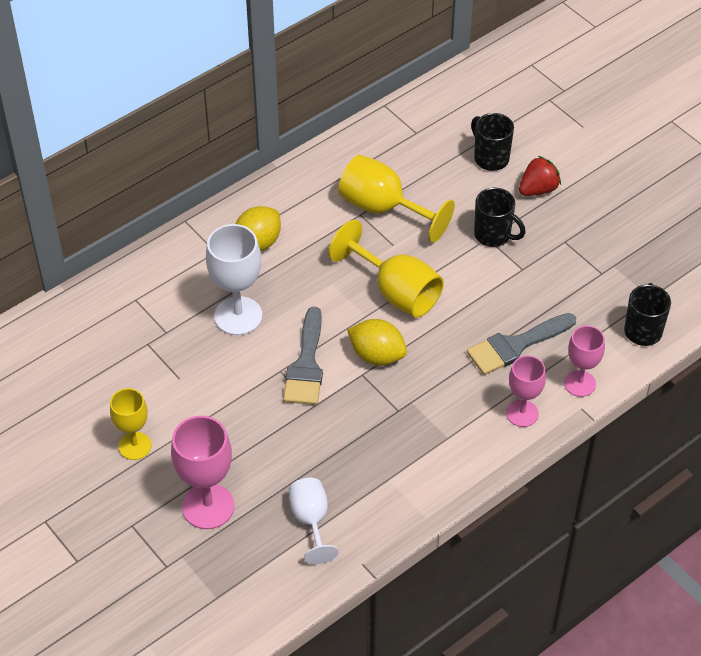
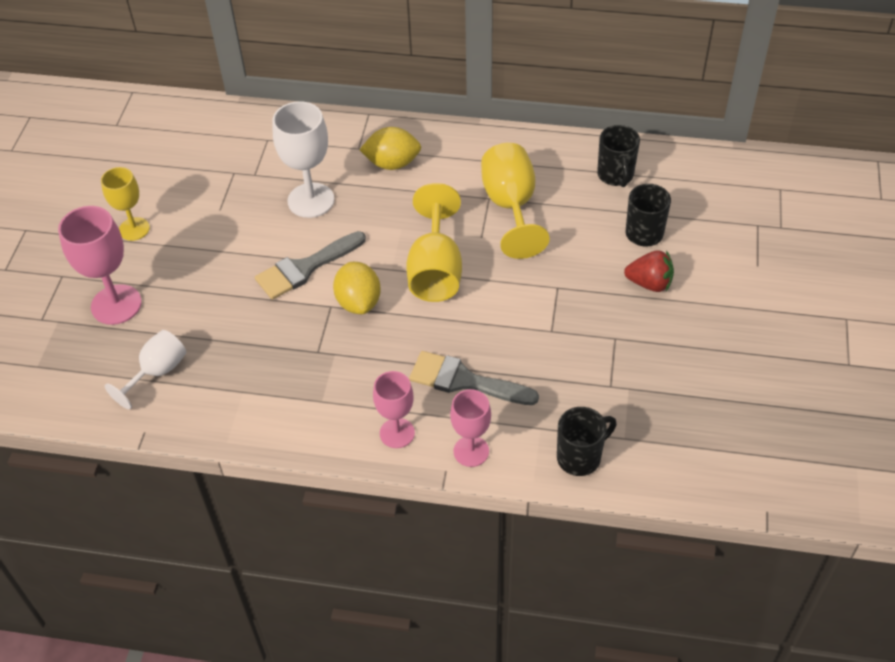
camera: 50 degrees right, 0 degrees up
black mug [474,188,526,247] -> black mug moved to [597,125,640,187]

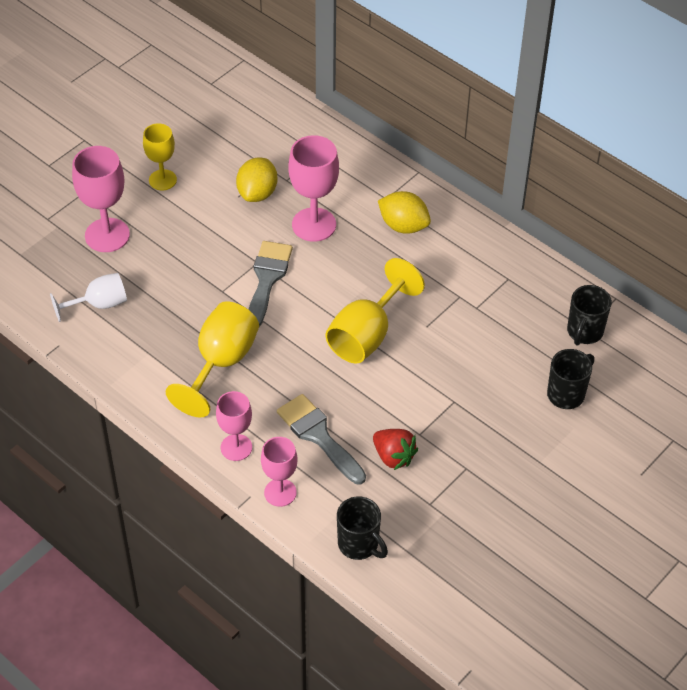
camera: 30 degrees right, 0 degrees up
grey brush [255,231,366,300] -> grey brush turned 105 degrees clockwise [248,241,293,327]
white goblet [273,101,334,218] -> pink goblet [288,135,339,242]
yellow lemon [333,262,381,314] -> yellow lemon moved to [236,157,277,202]
yellow goblet [481,143,550,259] -> yellow goblet moved to [166,301,259,418]
black mug [557,407,616,476] -> black mug turned 45 degrees clockwise [337,496,388,560]
red strawberry [624,250,674,292] -> red strawberry moved to [373,429,418,470]

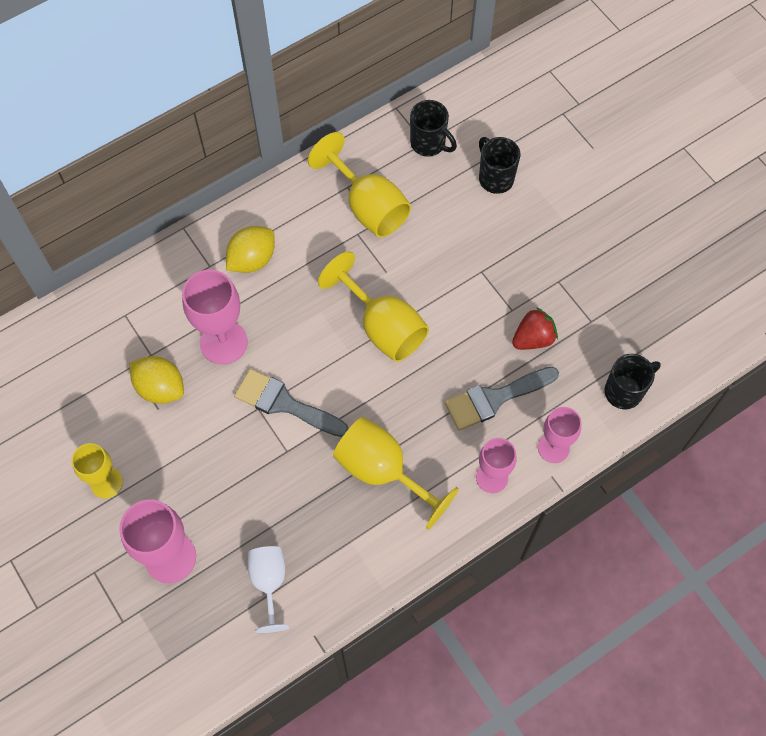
camera: 75 degrees left, 15 degrees up
none -> yellow goblet [308,132,411,238]

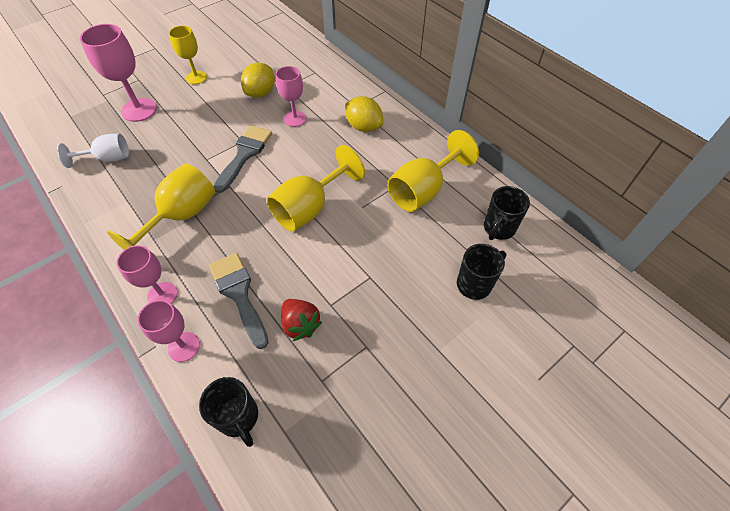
camera: 85 degrees right, 10 degrees down
pink goblet [182,270,248,364] -> pink goblet [276,66,306,127], size x0.64

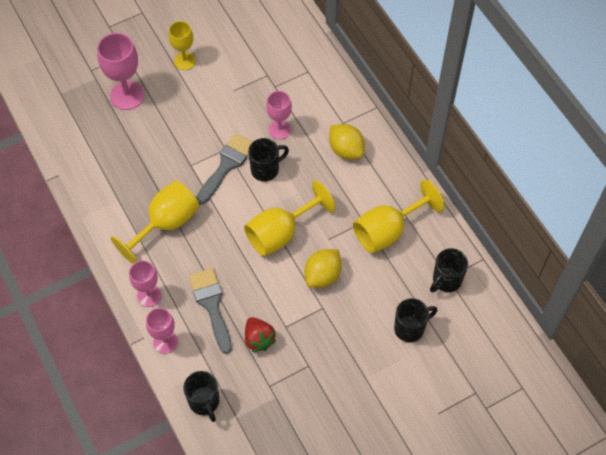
camera: 10 degrees right, 5 degrees up
white goblet [57,134,129,168] -> none
yellow lemon [241,63,275,98] -> yellow lemon moved to [305,249,342,288]
none -> black mug [248,138,289,182]

